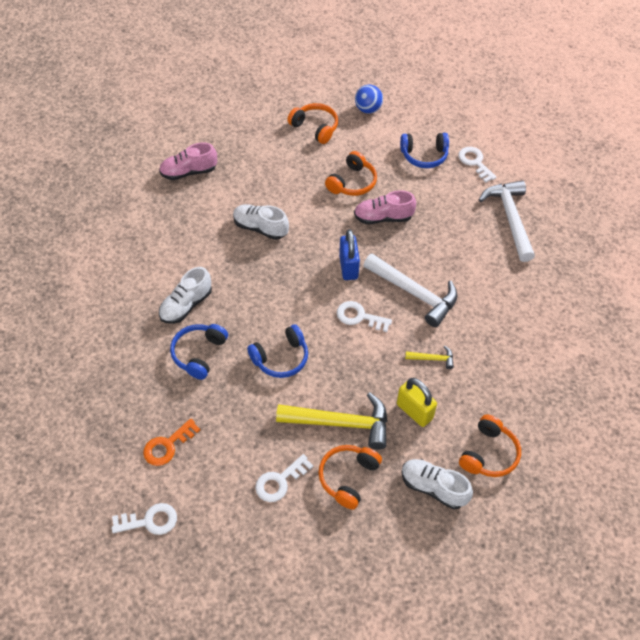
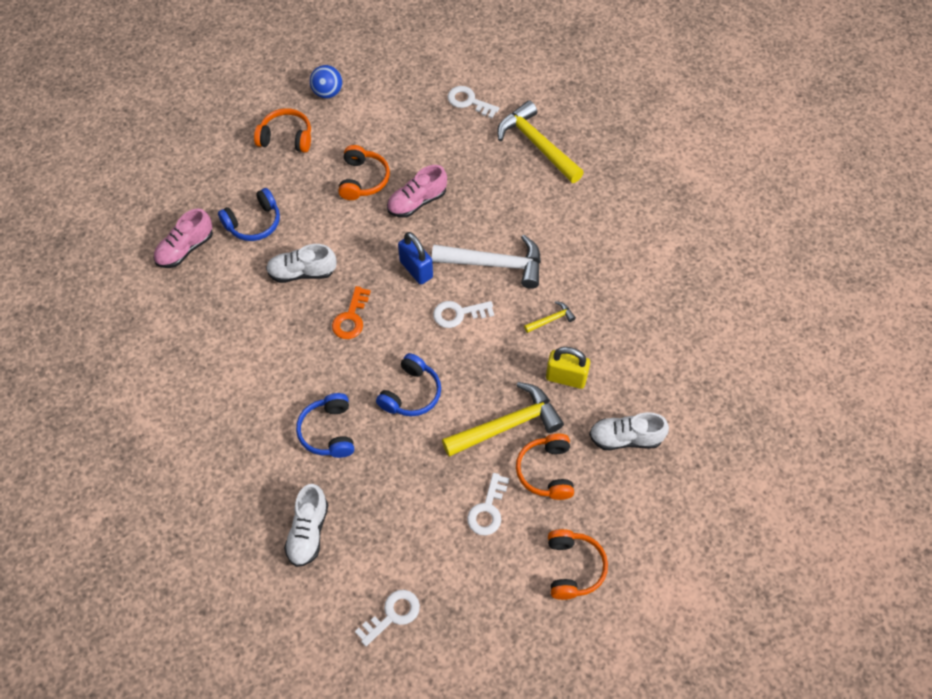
camera: 30 degrees left, 5 degrees up
orange key [143,418,200,466] -> orange key moved to [332,286,371,339]
white shoe [159,267,212,324] -> white shoe moved to [284,484,328,567]
blue headphones [400,133,449,168] -> blue headphones moved to [218,188,280,241]
orange headphones [459,414,521,477] -> orange headphones moved to [548,529,608,600]
white hammer [479,180,535,262] -> yellow hammer [497,100,584,183]

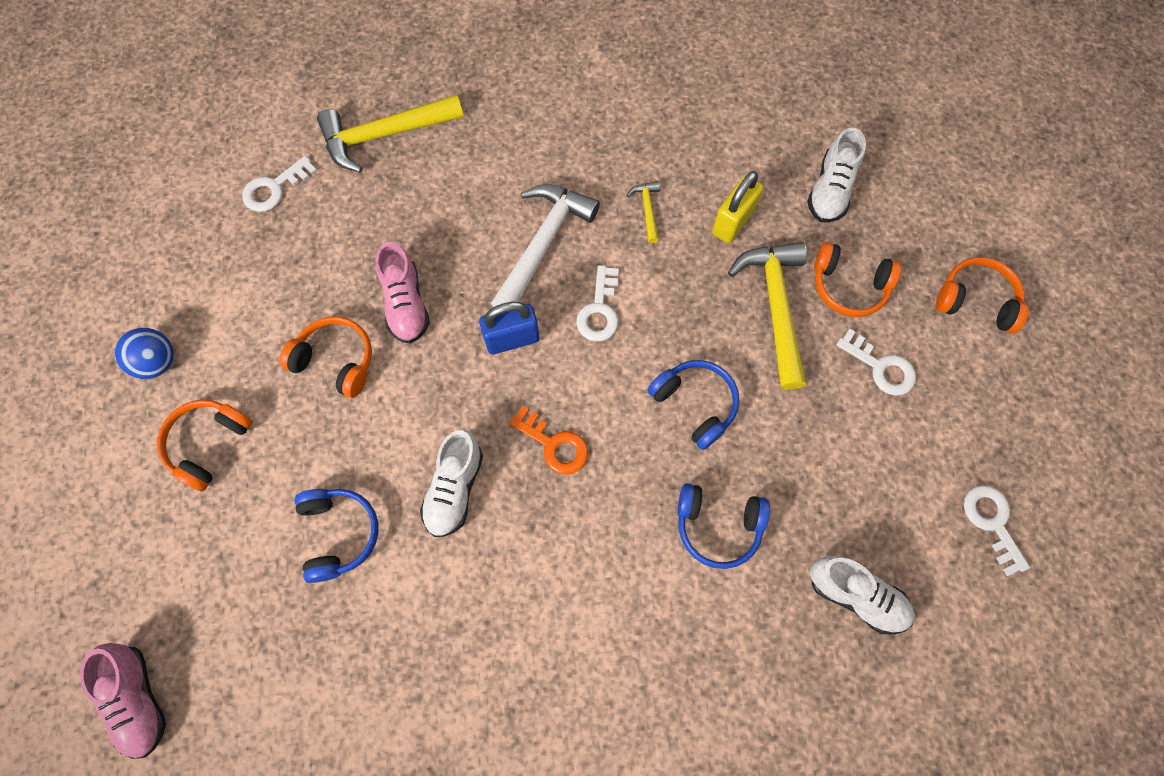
camera: 70 degrees left, 10 degrees up
pink shoe [154,209,213,268] -> pink shoe moved to [80,643,166,759]

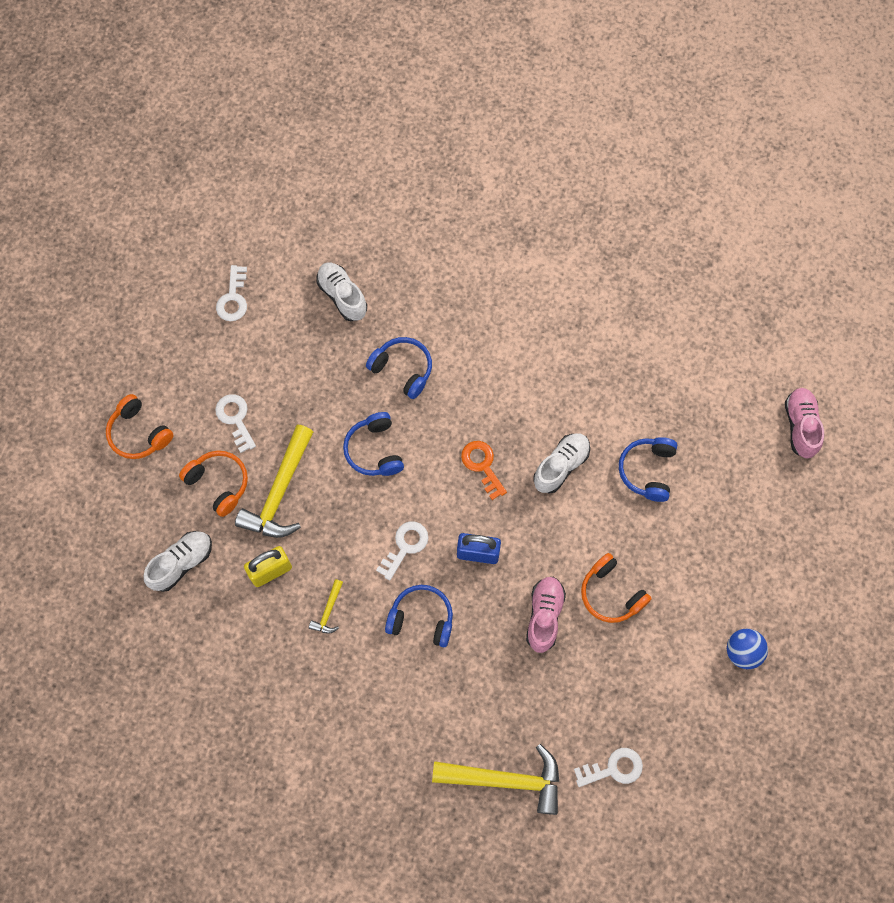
camera: 155 degrees left, 0 degrees up
orange headphones [157,399,253,491] -> none
white hammer [491,184,600,307] -> blue headphones [385,585,453,647]

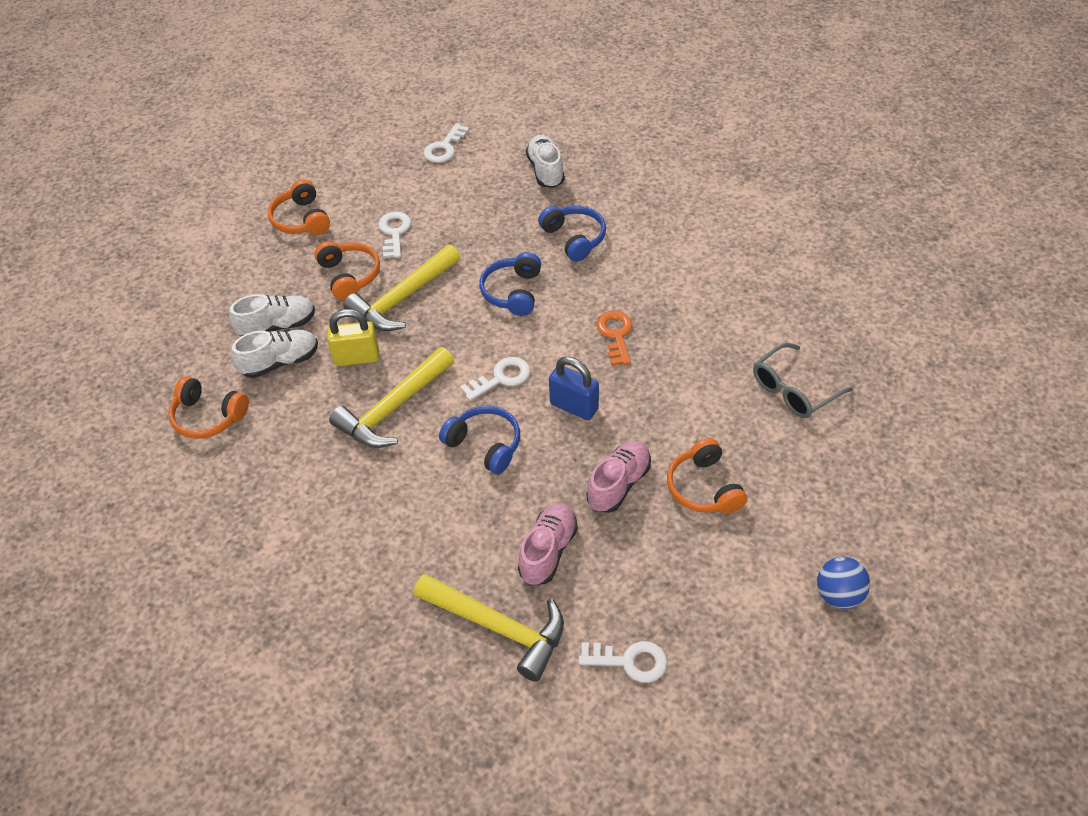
camera: 25 degrees right, 20 degrees down
yellow hammer [309,579,343,634] -> yellow hammer [329,347,454,448], size x2.21
white shoe [534,433,590,494] -> white shoe moved to [231,330,318,378]
blue headphones [619,437,677,502] -> grey glasses [753,343,853,418]
pink shoe [785,388,824,459] -> pink shoe moved to [518,503,578,585]
none -> orange headphones [168,376,249,439]

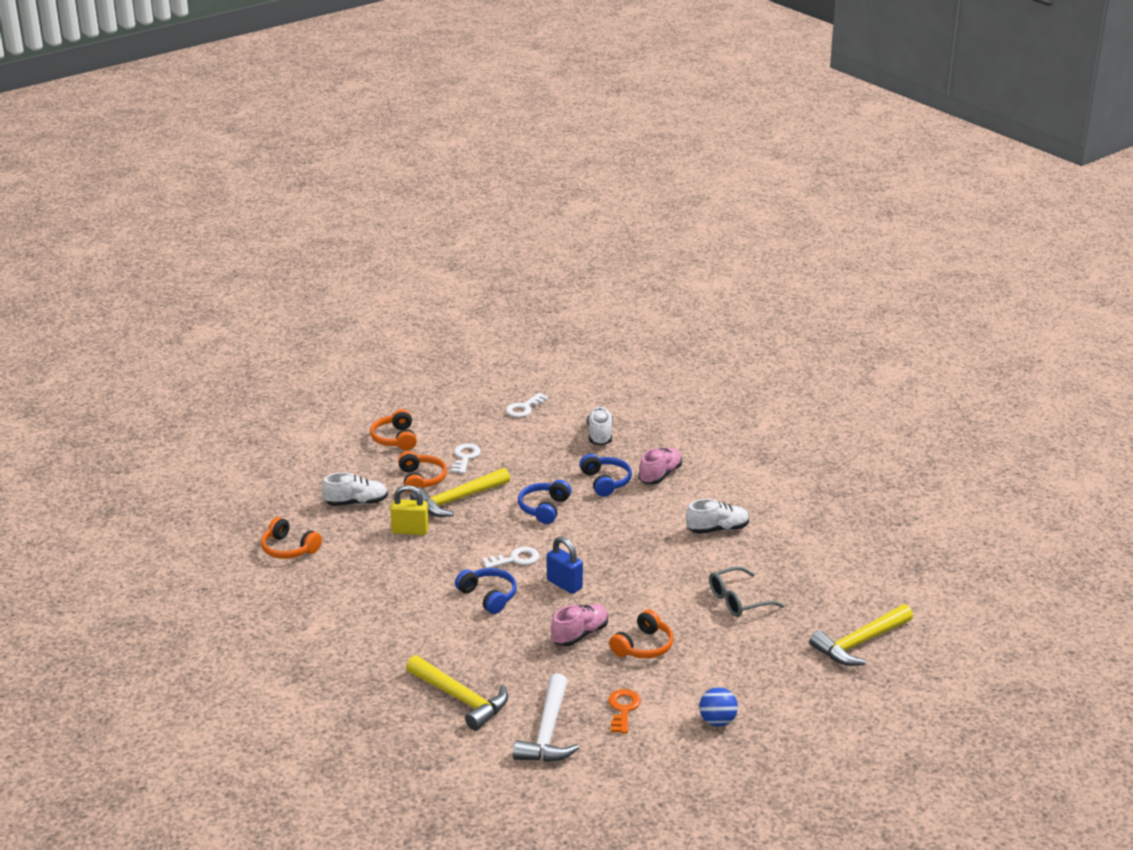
camera: 10 degrees right, 20 degrees down
white shoe [231,330,318,378] -> white shoe moved to [686,499,749,534]
yellow hammer [329,347,454,448] -> yellow hammer moved to [809,604,913,666]
pink shoe [518,503,578,585] -> pink shoe moved to [638,447,682,484]
white key [579,641,667,683] -> white hammer [513,673,579,762]
orange key [597,311,633,366] -> orange key moved to [608,689,641,734]
orange headphones [667,438,747,514] -> orange headphones turned 135 degrees counterclockwise [609,610,673,658]

